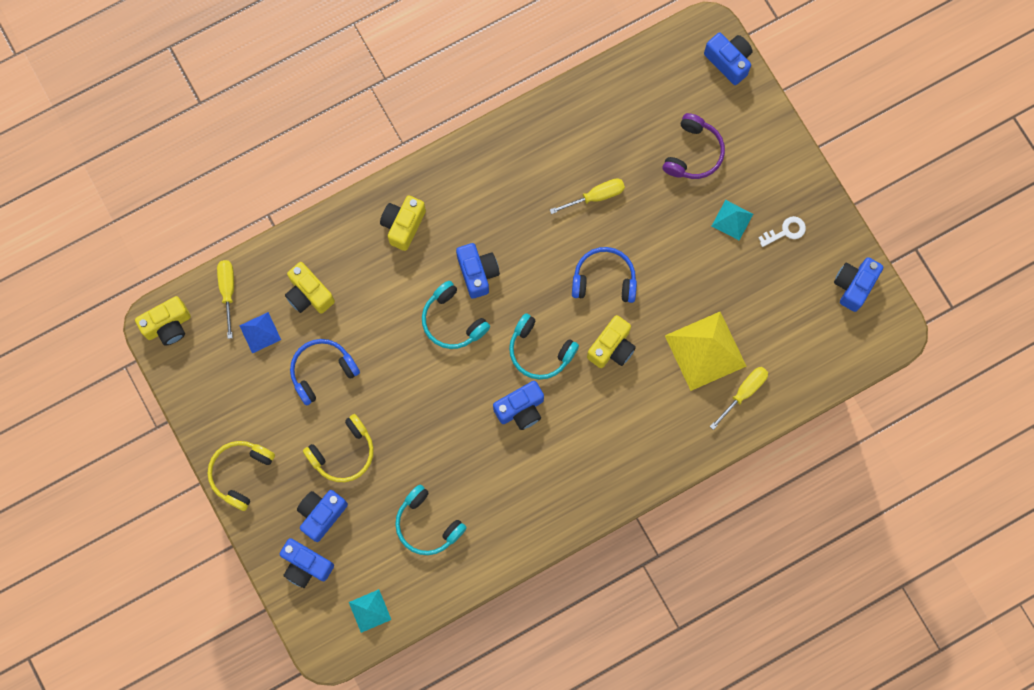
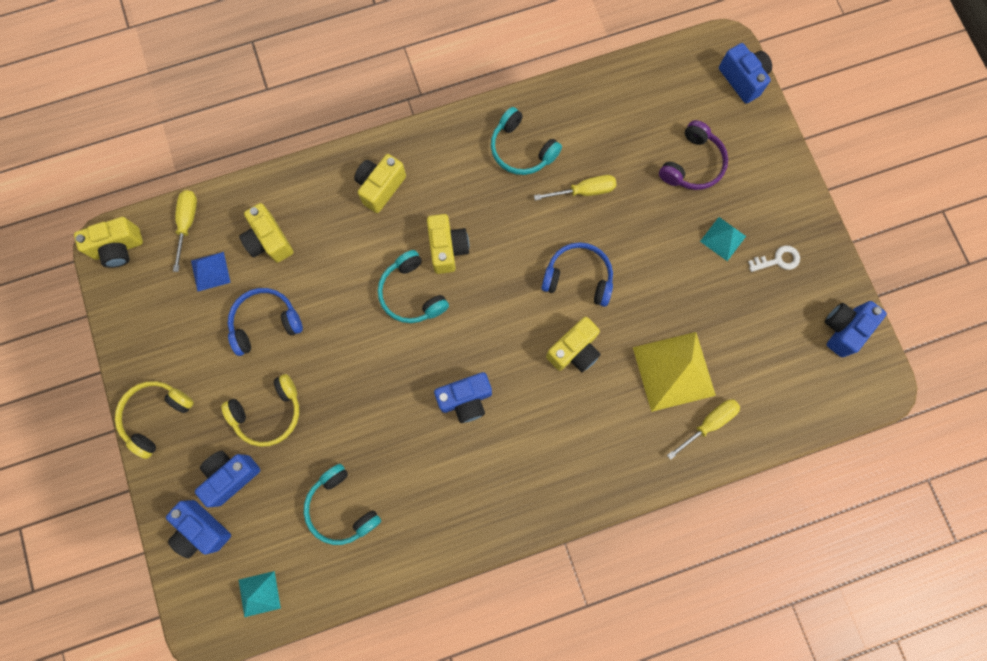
camera: 10 degrees right, 0 degrees up
blue camera [456,243,500,299] -> yellow camera [427,214,469,274]
turquoise headphones [509,313,579,380] -> turquoise headphones moved to [491,107,562,175]

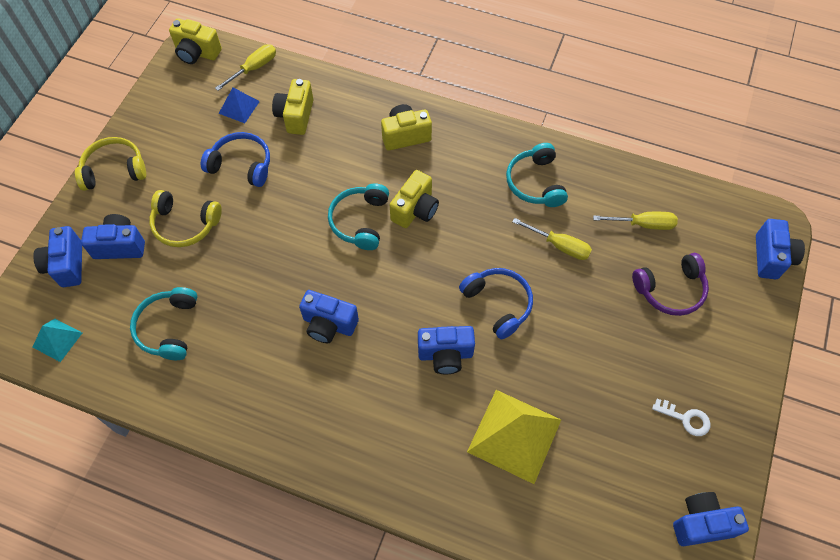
camera: 40 degrees right, 15 degrees down
yellow camera [546,317,601,372] -> blue camera [418,326,475,374]
yellow screwdriver [667,399,740,460] -> yellow screwdriver moved to [593,212,678,230]
turquoise pyramid [700,217,746,261] -> none

